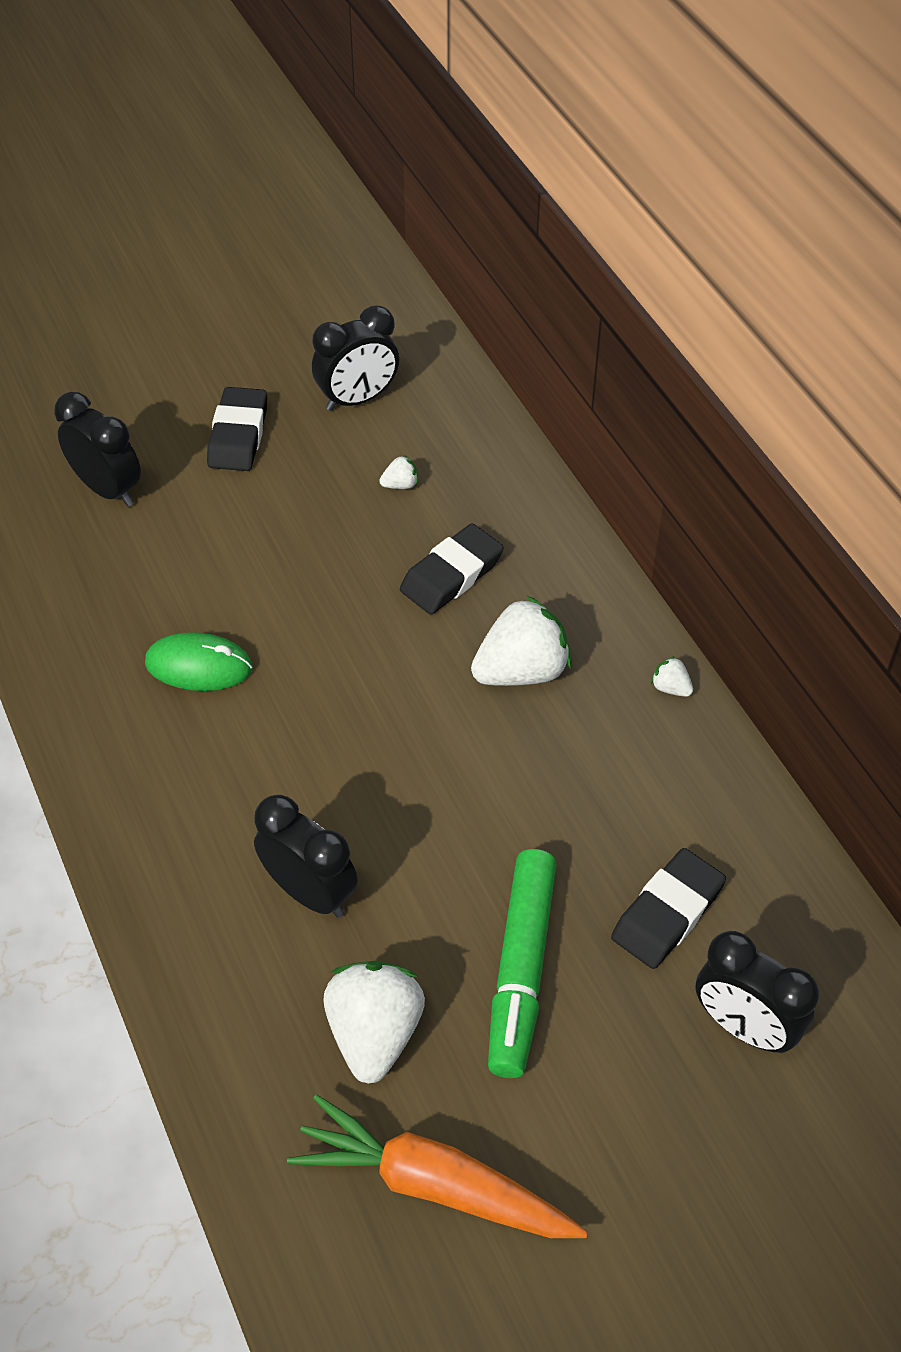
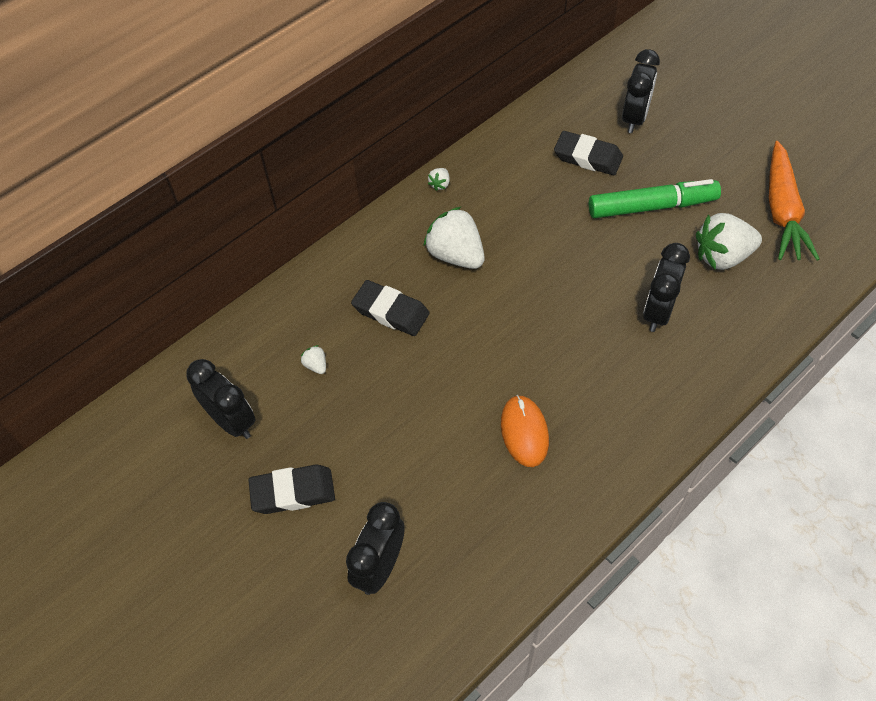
camera: 105 degrees left, 5 degrees up
green mouse [145,632,252,691] -> orange mouse [501,395,549,467]

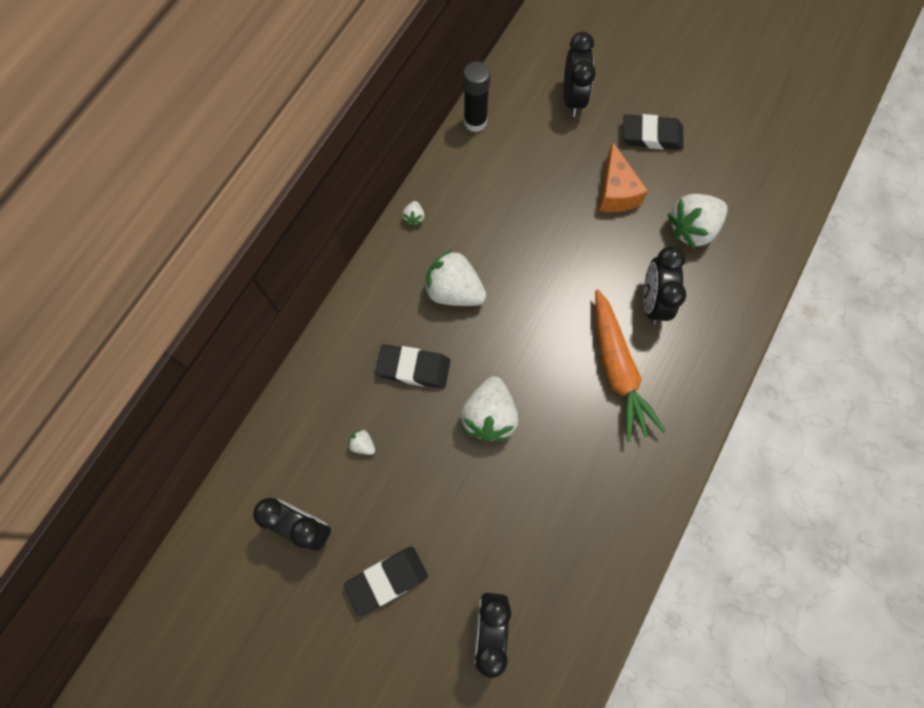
camera: 20 degrees left, 15 degrees up
orange mouse [501,395,549,467] -> none
black eraser [554,131,623,175] -> black eraser moved to [623,114,683,150]
green marker [589,179,721,218] -> orange cheese [599,142,648,212]
orange carrot [769,141,819,260] -> orange carrot moved to [595,289,666,442]
none -> white strawberry [461,376,518,442]
none -> black glue stick [463,61,490,132]

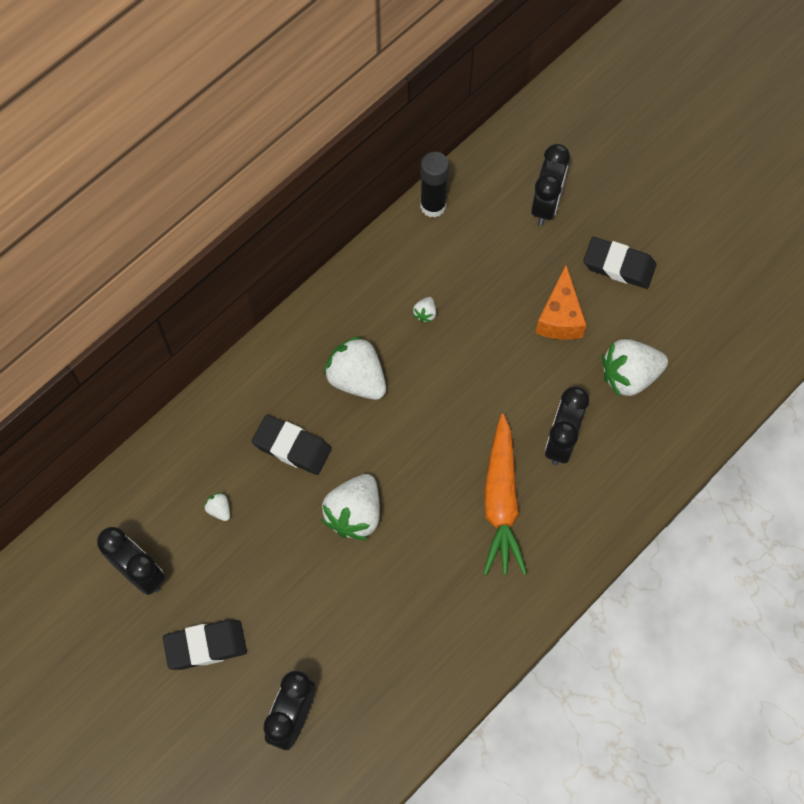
camera: 15 degrees right, 5 degrees down
white strawberry [403,201,425,226] -> white strawberry moved to [413,297,436,323]

